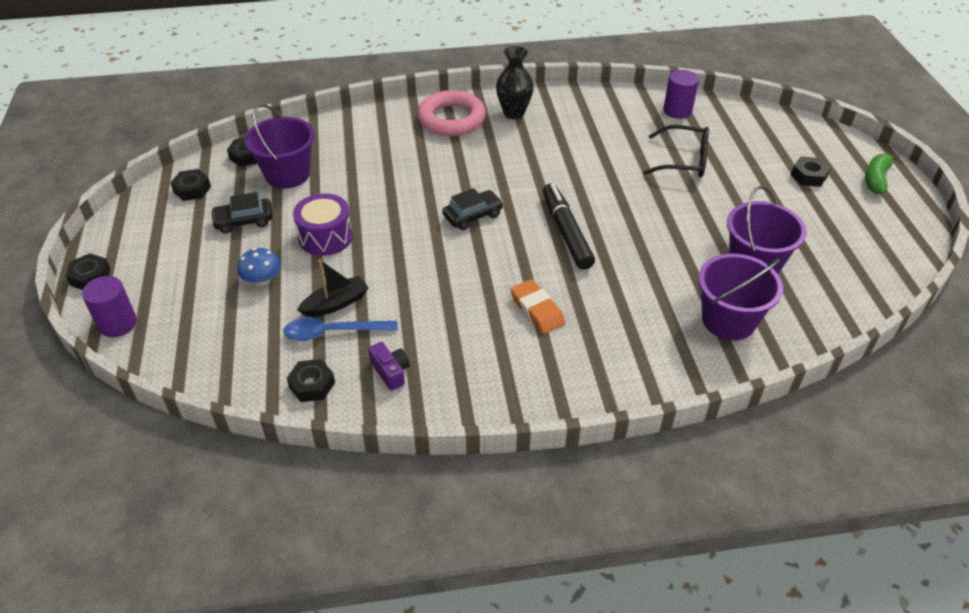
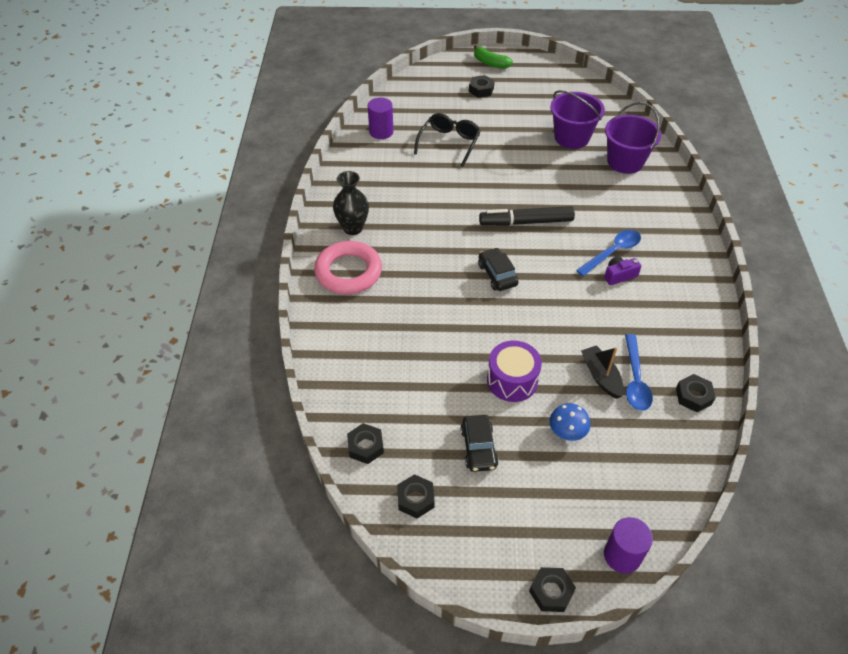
camera: 80 degrees left, 5 degrees up
purple bucket [245,104,315,189] -> none
purple camera [368,342,410,391] -> purple camera moved to [604,256,641,285]
orange eraser [510,279,565,334] -> blue spoon [576,230,641,276]

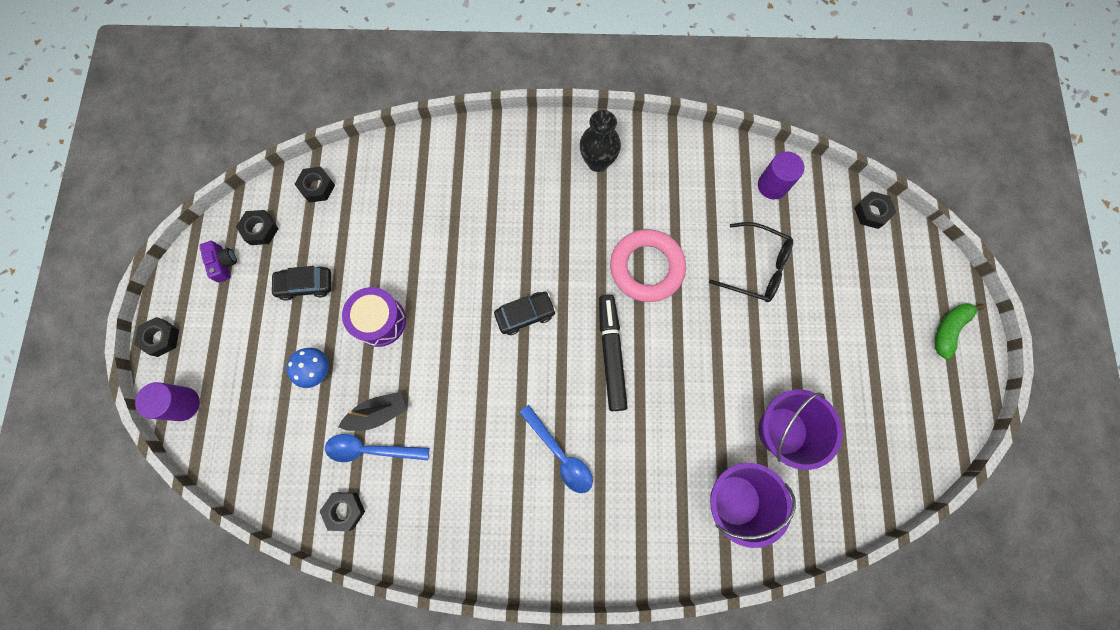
camera: 90 degrees right, 25 degrees up
pink ring [314,241,382,294] -> pink ring moved to [610,229,686,302]
black nut [469,75,495,98] -> black nut moved to [854,191,897,229]
purple camera [604,256,641,285] -> purple camera moved to [199,241,237,283]

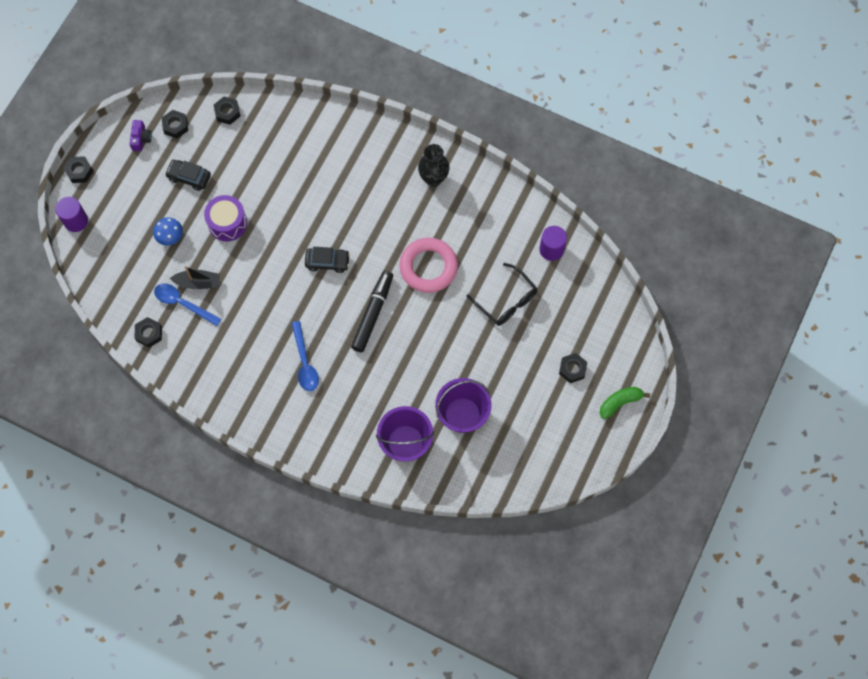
camera: 25 degrees right, 5 degrees down
black nut [854,191,897,229] -> black nut moved to [559,353,587,383]

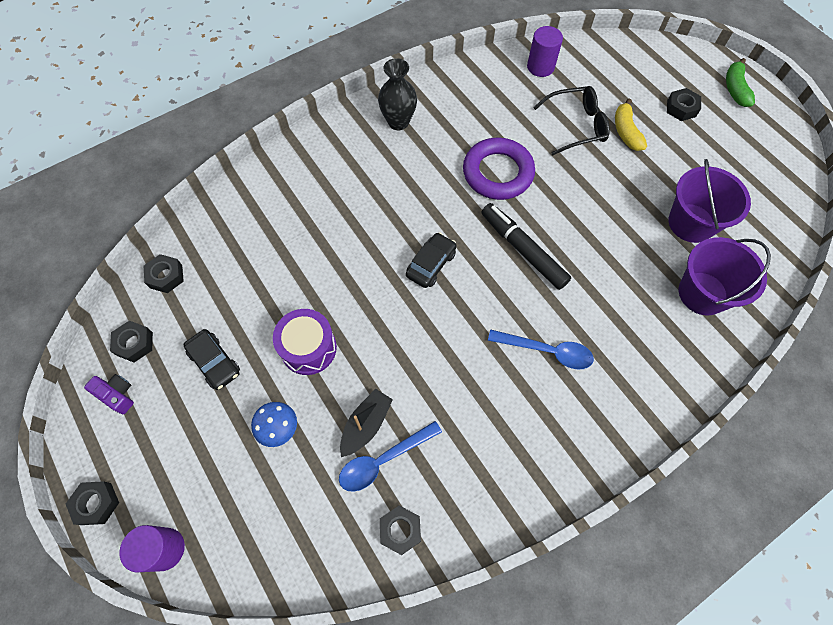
camera: 60 degrees left, 5 degrees down
black car [165,160,211,191] -> black car turned 90 degrees counterclockwise [183,329,240,390]
pink ring [399,238,458,293] -> purple ring [463,138,535,200]
none -> yellow banana [615,99,647,151]

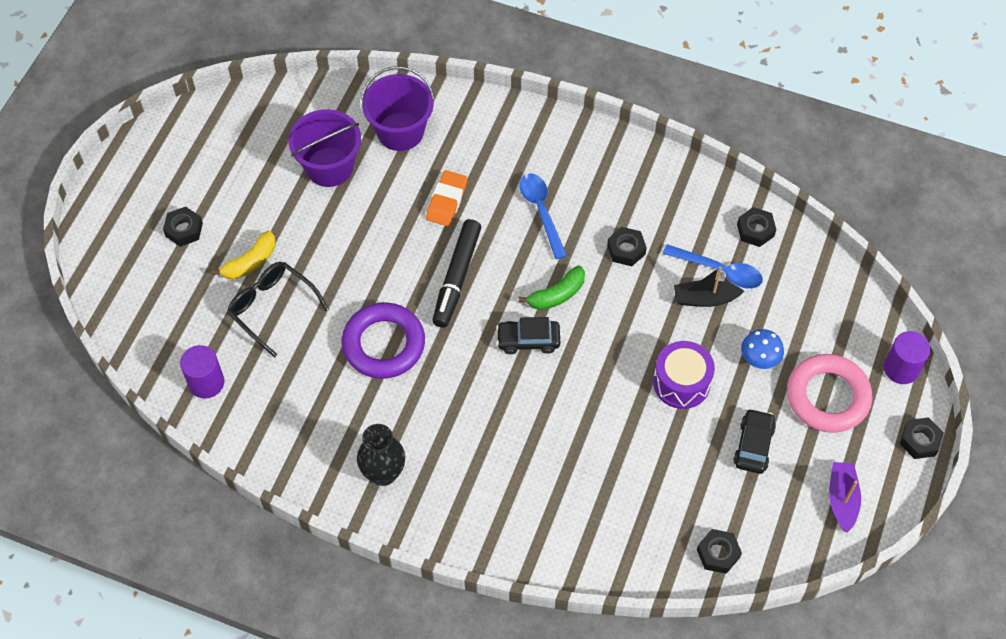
camera: 125 degrees left, 5 degrees down
purple camera [84,374,134,414] -> purple boat [829,462,861,532]
black nut [110,321,153,363] -> black nut moved to [607,227,647,266]
green banana [726,58,755,107] -> green banana moved to [519,266,585,310]
none -> orange eraser [426,170,467,226]
none -> pink ring [787,354,872,433]

